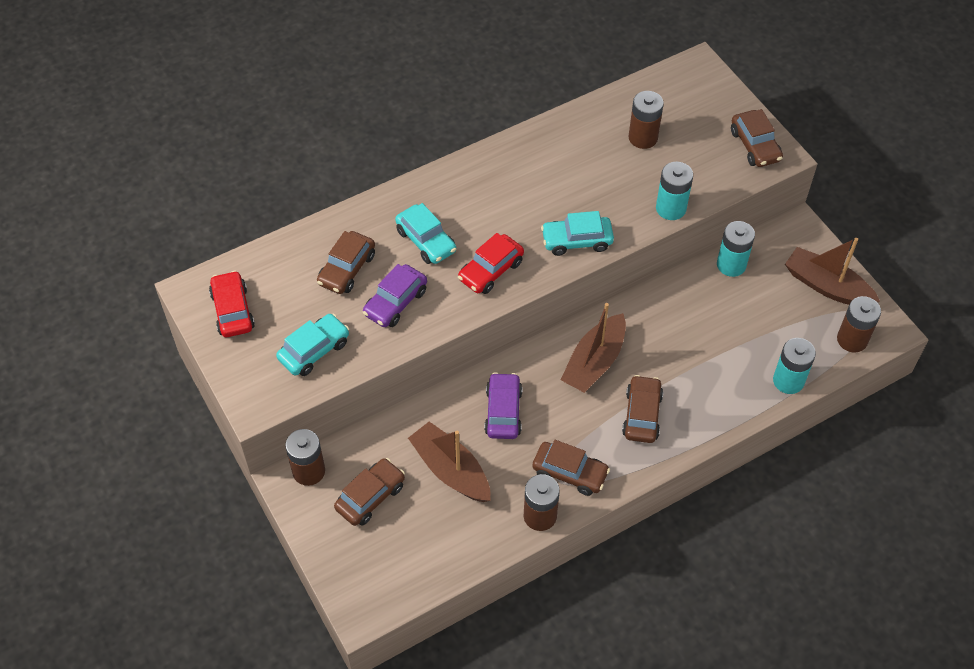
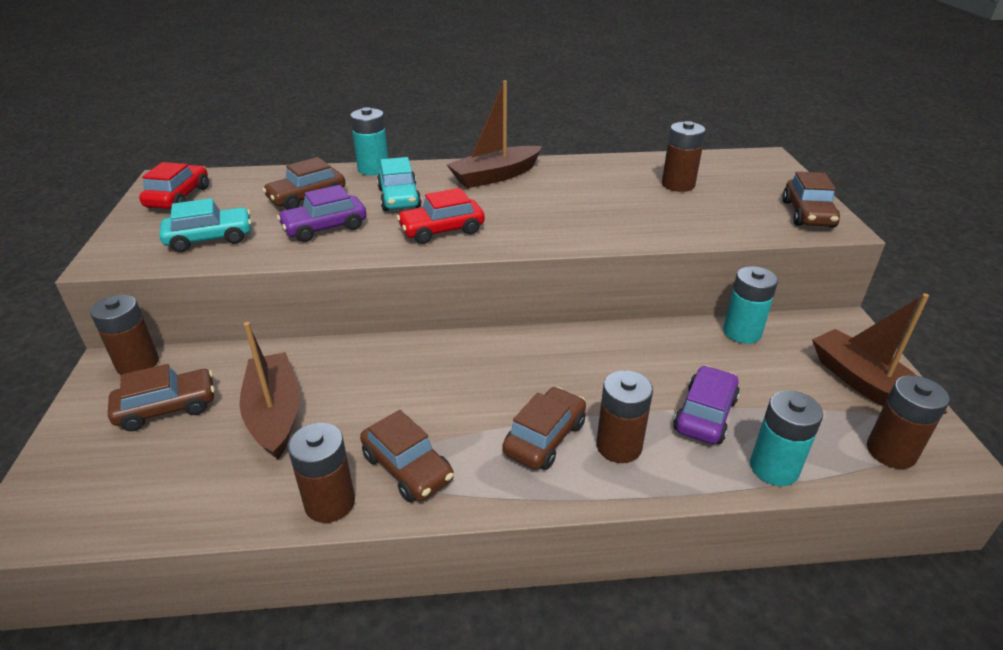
camera: 25 degrees right, 20 degrees down
purple car [484,372,522,439] -> purple car moved to [673,366,740,444]
turquoise car [541,211,614,256] -> none
brown boat [561,303,626,393] -> brown boat moved to [446,80,542,188]
turquoise battery [656,162,693,220] -> turquoise battery moved to [350,107,388,175]
none -> brown battery [596,370,653,463]

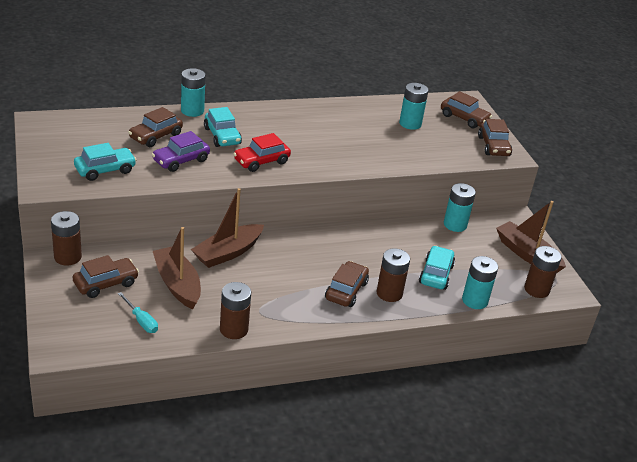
camera: 15 degrees left, 0 degrees up
red car [139,162,209,209] -> none
brown car [360,410,454,502] -> brown car moved to [441,91,492,128]
brown boat [446,80,542,188] -> brown boat moved to [191,188,264,268]
brown battery [662,121,706,192] -> turquoise battery [399,83,429,130]
purple car [673,366,740,444] -> turquoise car [419,246,455,290]
none -> turquoise screwdriver [118,292,158,333]

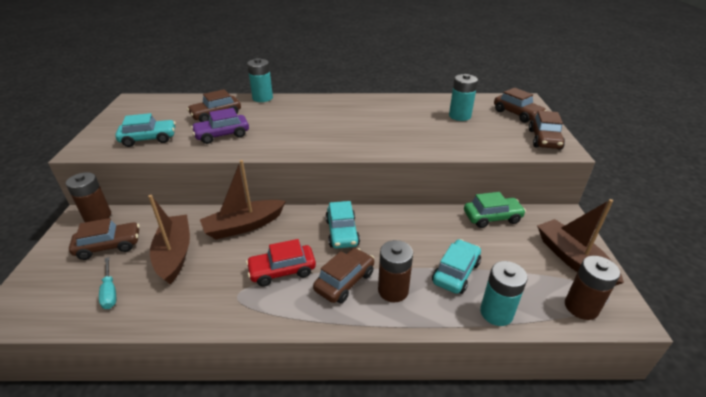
camera: 20 degrees right, 0 degrees up
turquoise car [204,107,242,147] -> turquoise car moved to [325,201,360,249]
brown battery [220,282,251,339] -> none
red car [233,133,291,172] -> red car moved to [246,239,316,287]
turquoise battery [444,183,476,232] -> green car [464,192,526,228]

